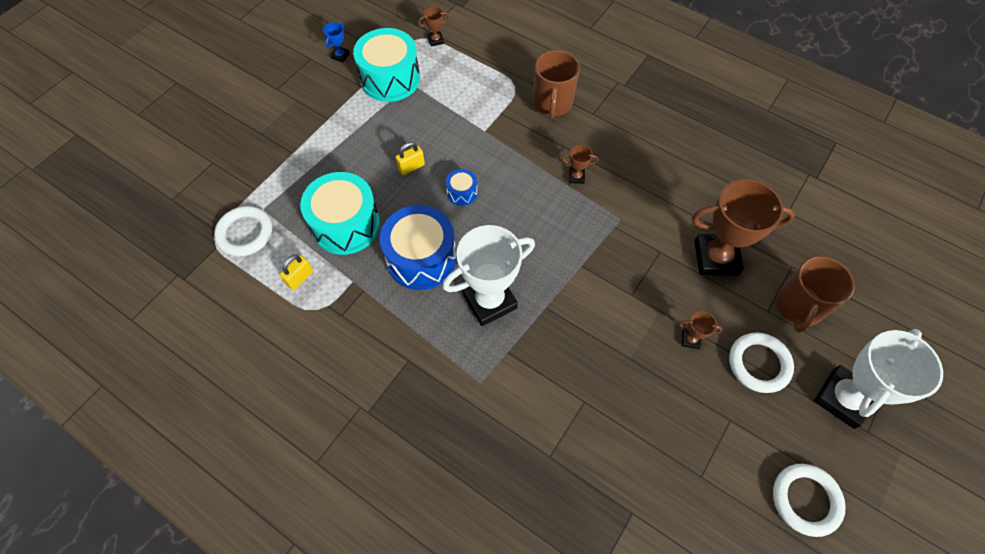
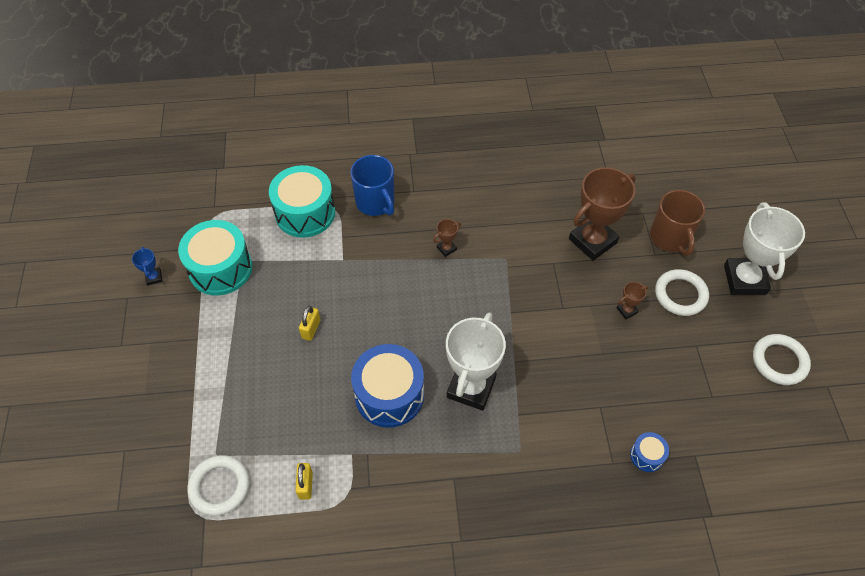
camera: 40 degrees left, 5 degrees down
turquoise drum [300,172,380,255] -> turquoise drum moved to [269,165,335,238]
brown trophy [418,7,449,47] -> none
blue drum [446,169,478,206] -> blue drum moved to [630,432,669,472]
brown mug [533,50,580,118] -> blue mug [350,155,394,216]

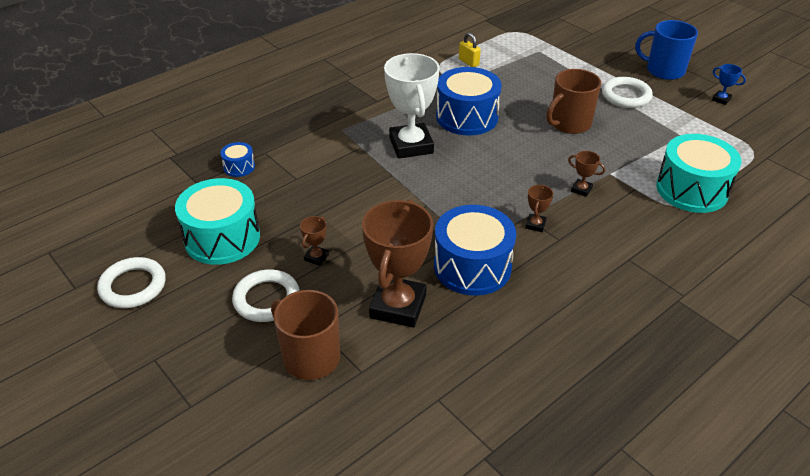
camera: 145 degrees right, 15 degrees down
turquoise drum [178,220,252,295] -> turquoise drum moved to [175,178,260,265]
white ring [188,455,249,516] -> white ring moved to [602,77,653,108]
yellow padlock [299,306,321,341] -> brown mug [546,69,601,134]
blue mug [350,155,394,216] -> blue mug moved to [635,20,698,80]
white trophy [724,202,805,295] -> none
none -> blue drum [434,205,516,296]
none -> brown trophy [568,151,605,197]

